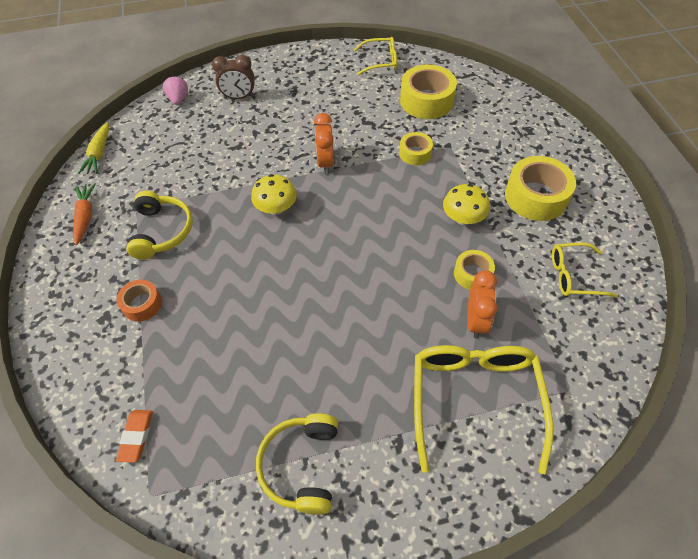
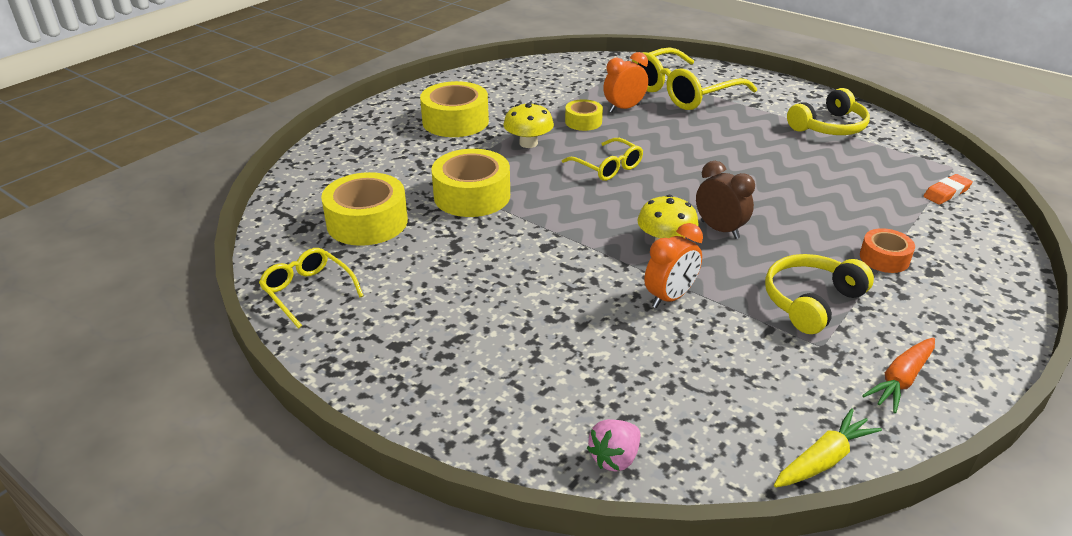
camera: 130 degrees left, 20 degrees down
brown clock [212,55,255,99] -> brown clock moved to [696,161,755,239]
orange clock [314,113,334,174] -> orange clock moved to [644,223,703,308]
yellow tape [399,132,433,165] -> yellow tape [431,149,510,217], size x1.79
yellow glasses [552,243,618,298] -> yellow glasses moved to [562,138,643,181]

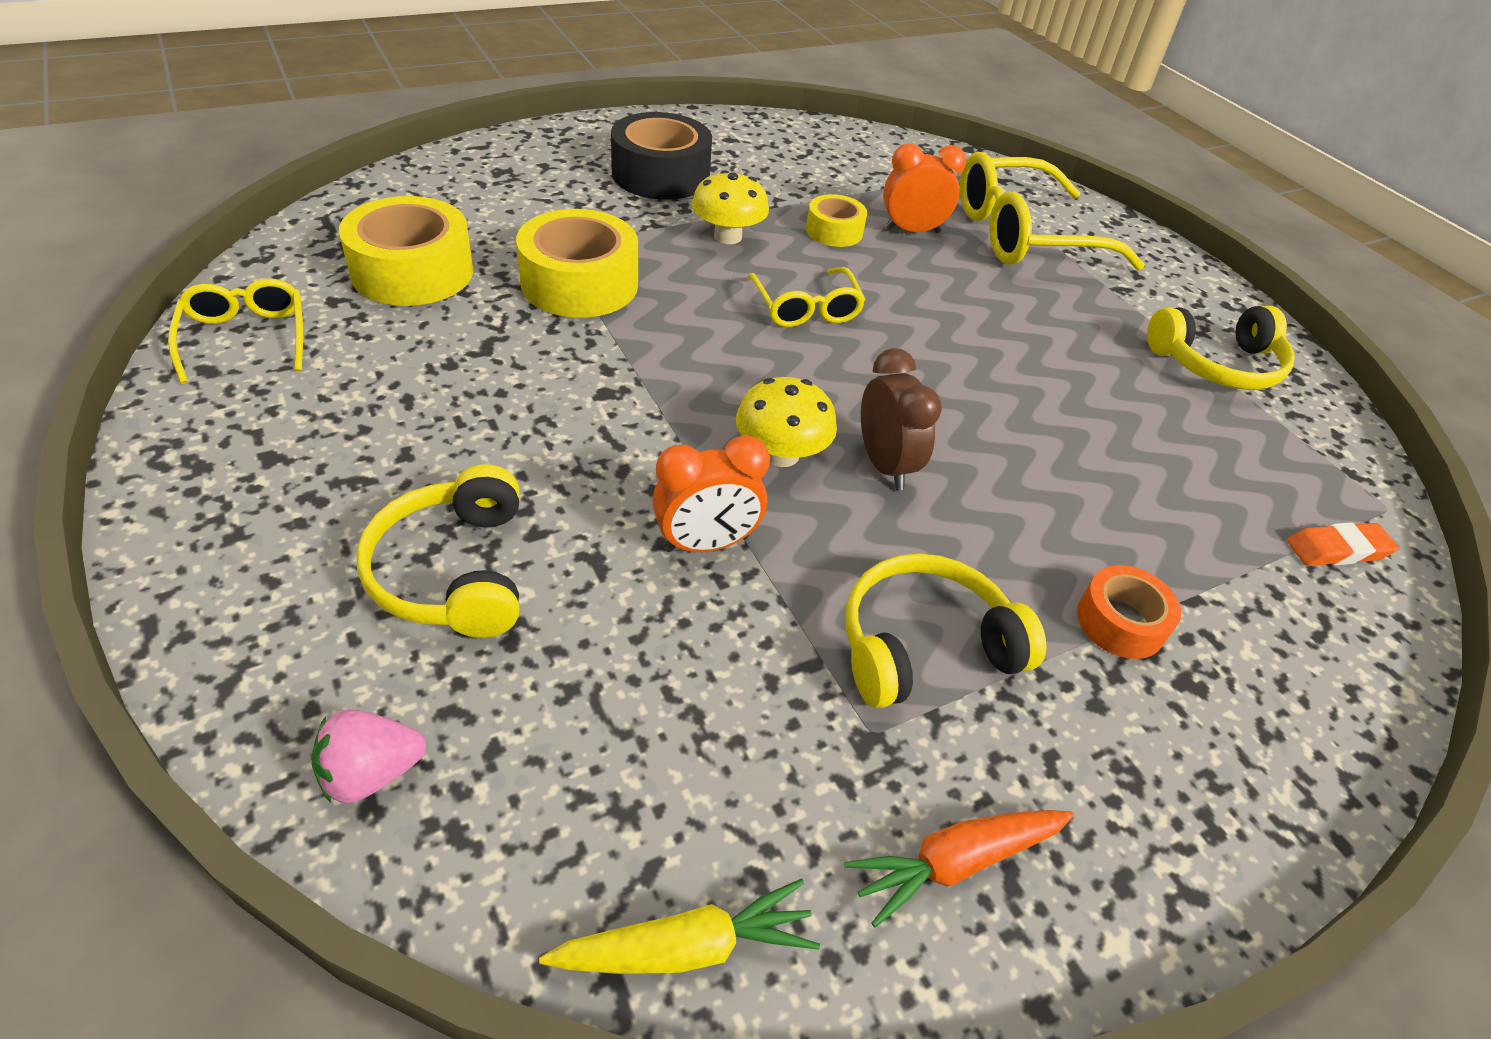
camera: 20 degrees right, 10 degrees up
yellow tape [420,81,489,137] -> black tape [611,112,712,200]
none -> yellow headphones [356,464,519,638]

